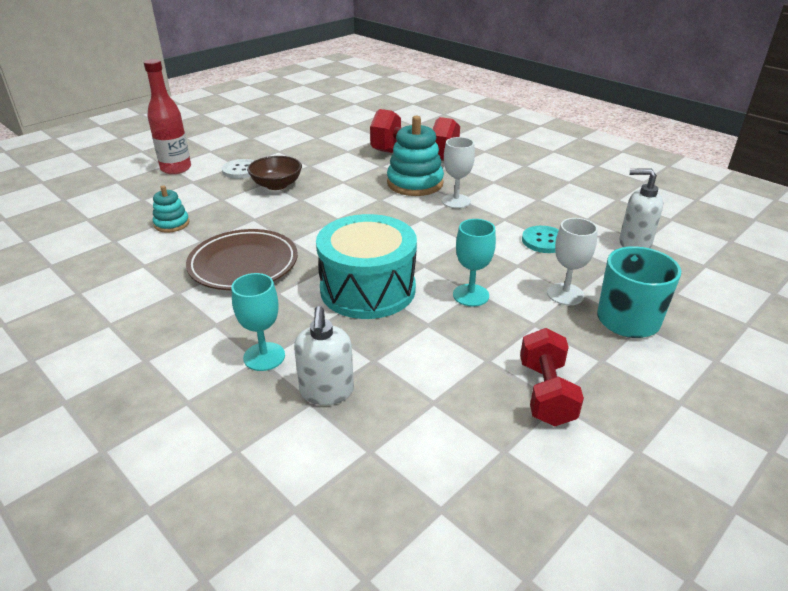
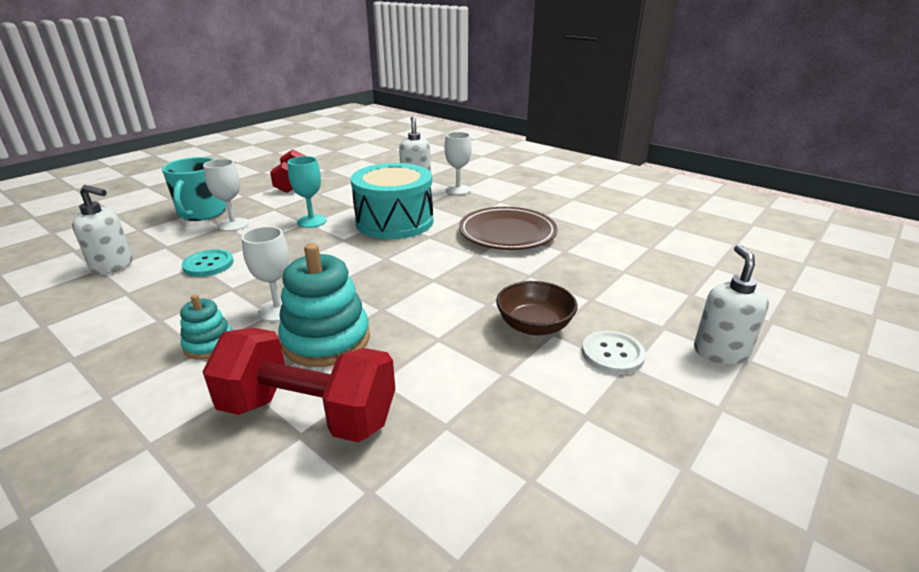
camera: 175 degrees right, 5 degrees down
red bottle [144,59,191,174] -> white soap dispenser [694,245,769,364]
turquoise stacking toy [153,185,189,233] -> turquoise stacking toy moved to [180,294,232,360]
turquoise goblet [231,273,285,371] -> white goblet [445,132,472,195]

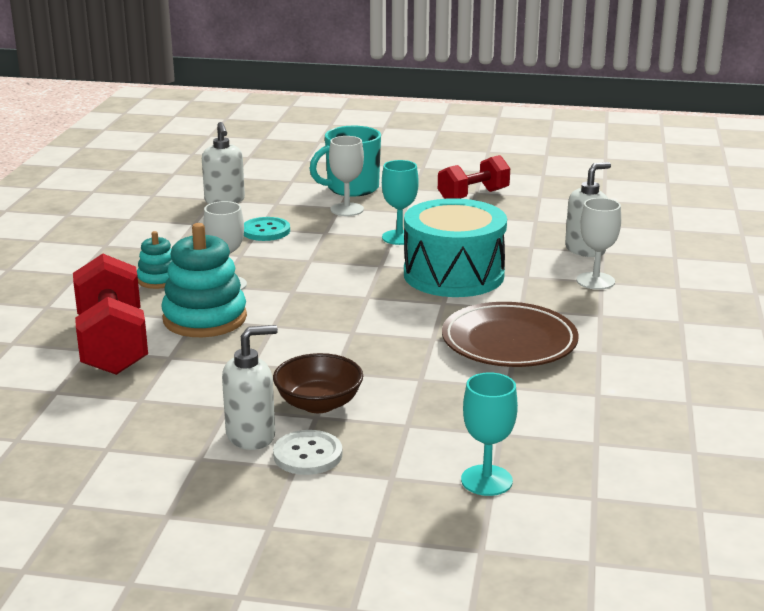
camera: 60 degrees right, 5 degrees down
white soap dispenser [694,245,769,364] -> white soap dispenser moved to [222,325,278,450]
none -> turquoise goblet [461,372,518,496]

